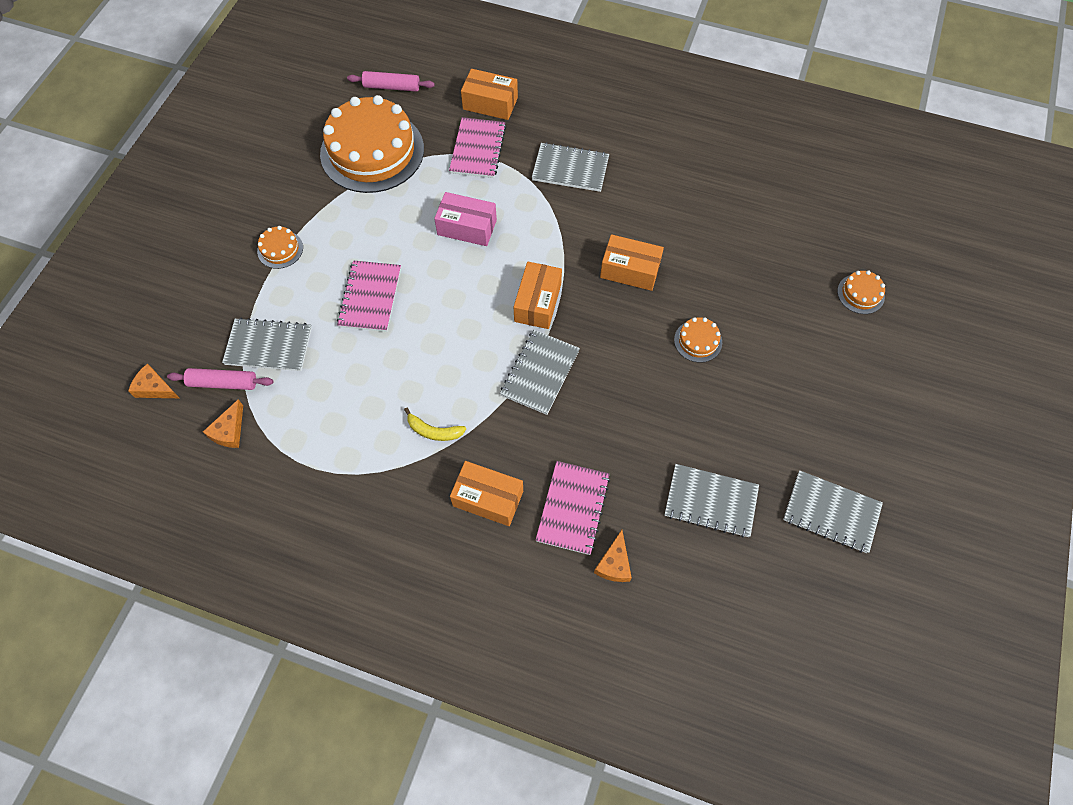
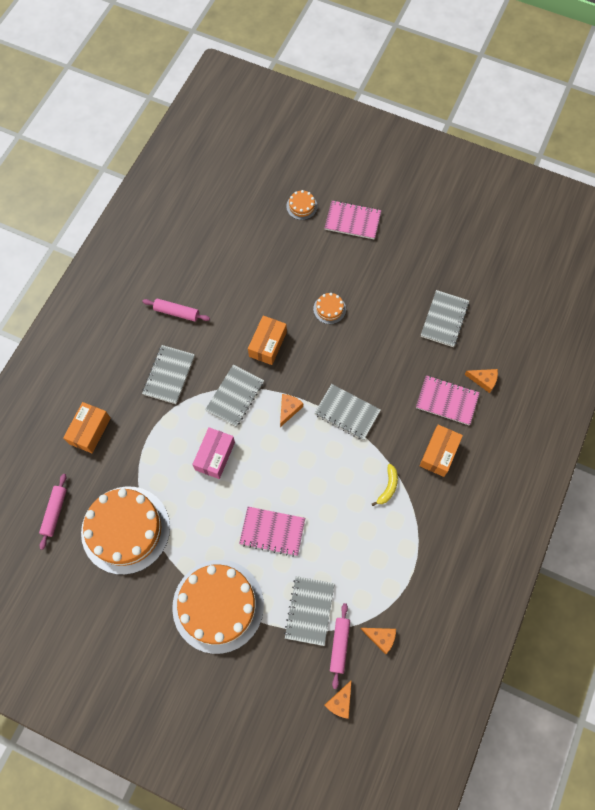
camera: 85 degrees left, 5 degrees up
orange cake [257,226,303,269] -> orange cake [172,560,264,654], size x2.43
pink notebook [449,117,506,178] -> pink notebook moved to [325,200,381,239]
orange box [514,262,562,329] -> orange cheese [280,394,303,427]
grey notebook [783,470,883,553] -> grey notebook moved to [205,365,264,427]
none -> pink rolling pin [142,298,210,322]

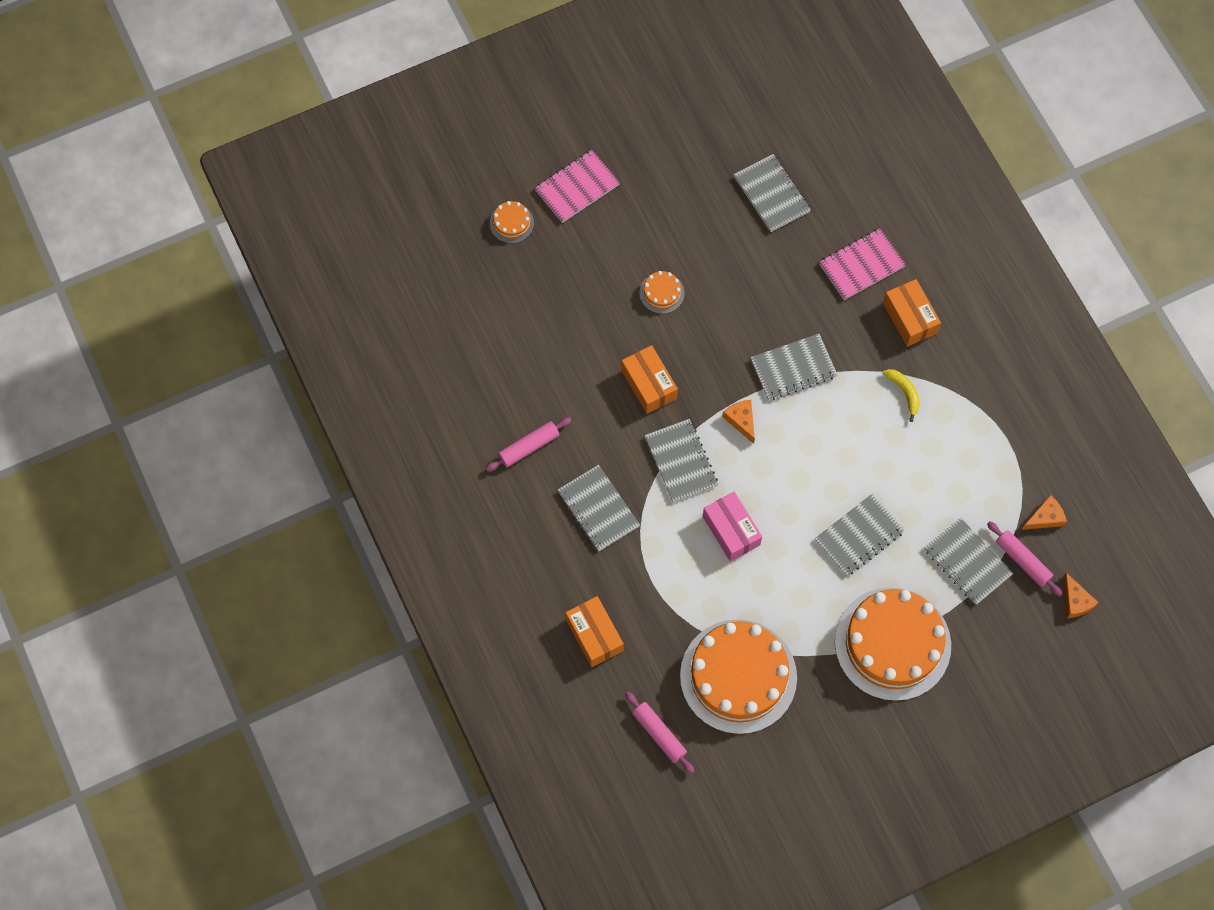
camera: 50 degrees left, 0 degrees up
pink notebook [239,507,305,557] -> grey notebook [815,493,905,576]
orange cheese [464,369,498,393] -> none

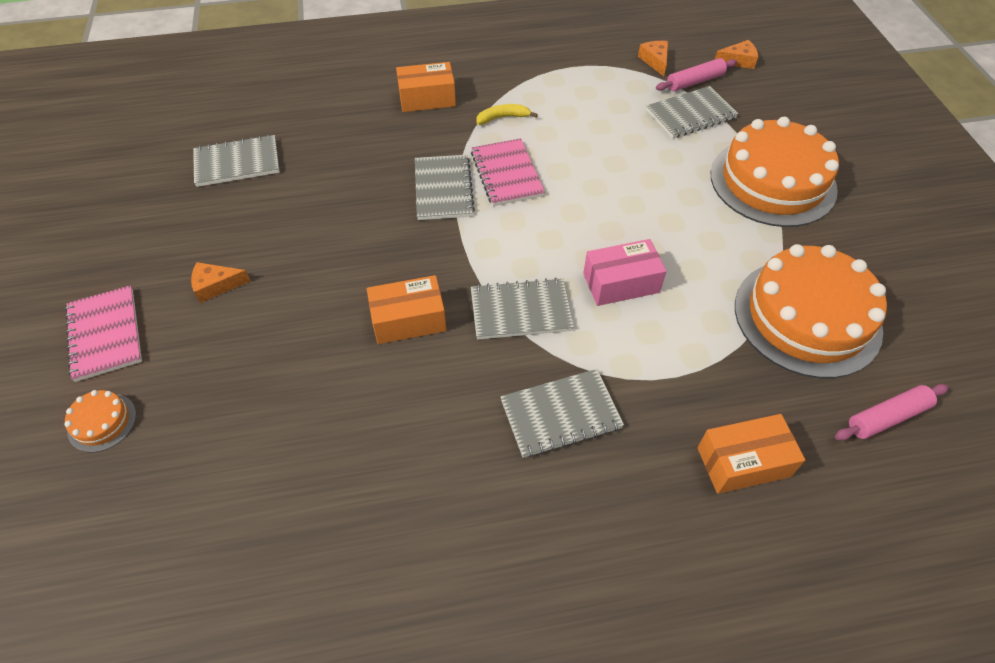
camera: 75 degrees left, 15 degrees down
pink rolling pin [486,417,571,471] -> none
orange cake [639,271,684,314] -> none
orange cheese [722,400,755,444] -> orange cheese moved to [191,262,250,303]
grey notebook [815,493,905,576] -> none
pink notebook [819,228,906,300] -> pink notebook moved to [471,138,545,206]

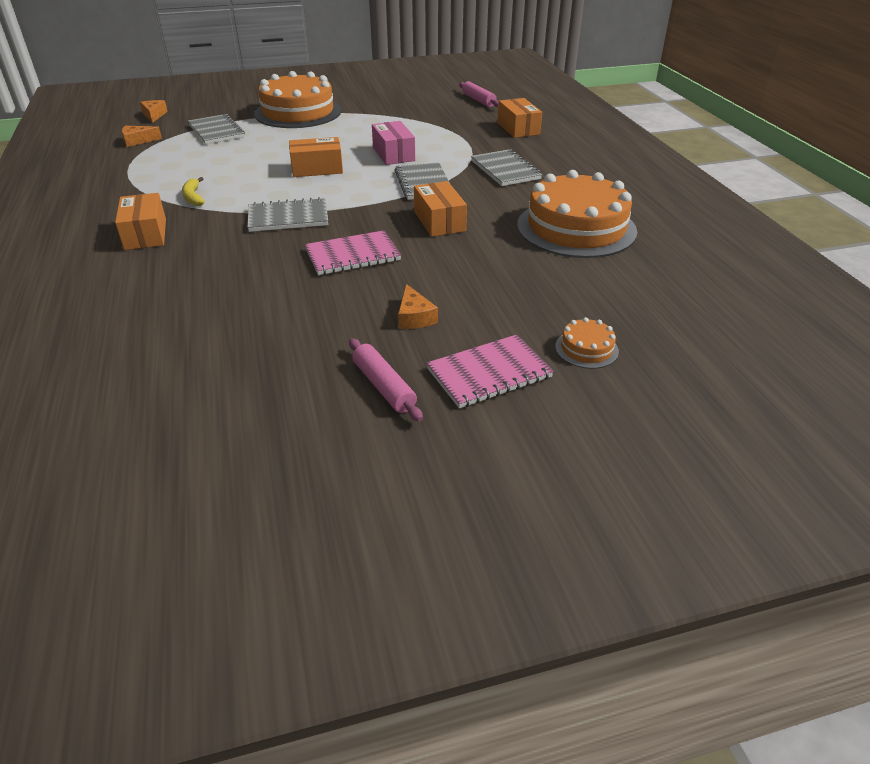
camera: 95 degrees left, 15 degrees down
grey notebook [193,135,280,187] -> none
pink notebook [471,138,545,206] -> pink notebook moved to [305,230,401,275]
pink rolling pin [656,58,737,91] -> pink rolling pin moved to [349,338,423,422]
orange cake [735,244,887,378] -> orange cake moved to [517,170,637,258]
none -> orange box [289,137,343,177]

